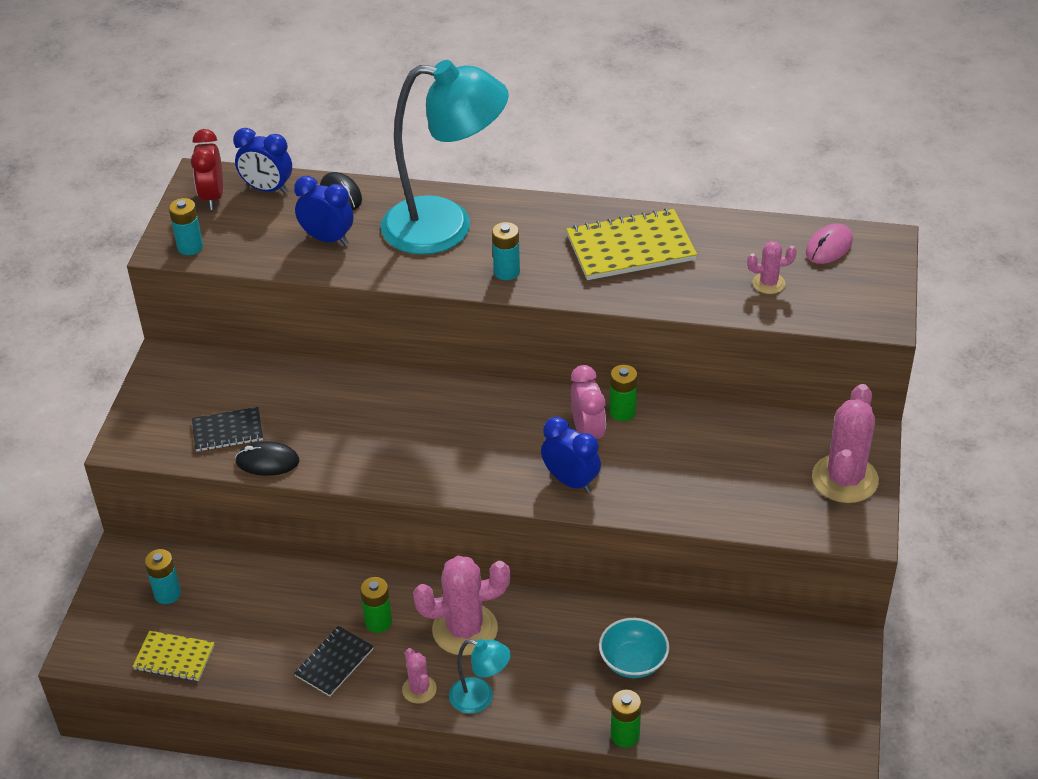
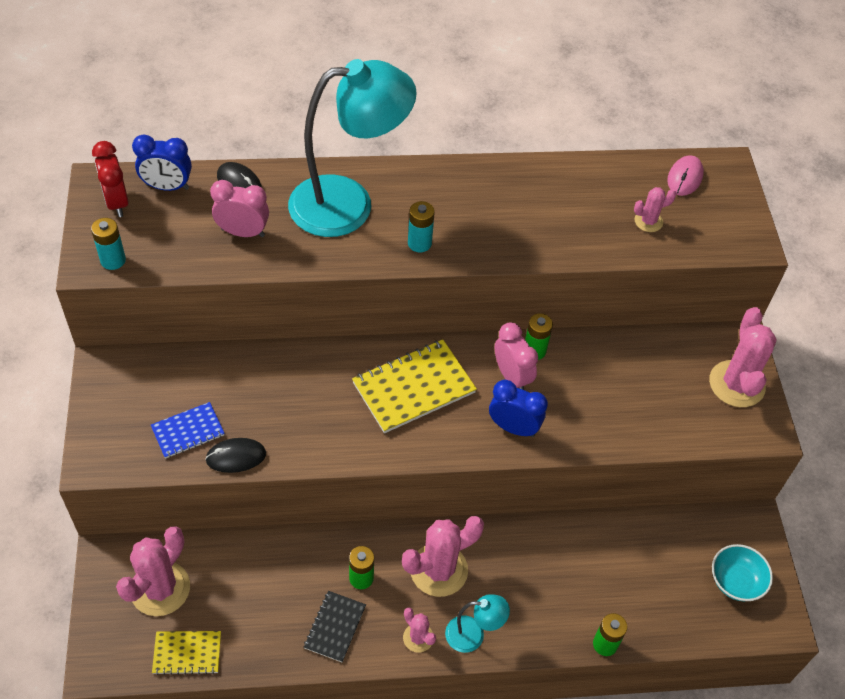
camera: 20 degrees left, 10 degrees up
turquoise battery [145,549,181,604] -> pink cactus [116,526,190,616]
black notebook [192,407,263,452] -> blue notebook [151,402,225,459]
blue clock [294,176,354,245] -> pink clock [210,180,269,237]
yellow notebook [566,208,697,280] -> yellow notebook moved to [352,339,477,433]
turquoise bowl [599,618,669,678] -> turquoise bowl moved to [712,544,773,601]

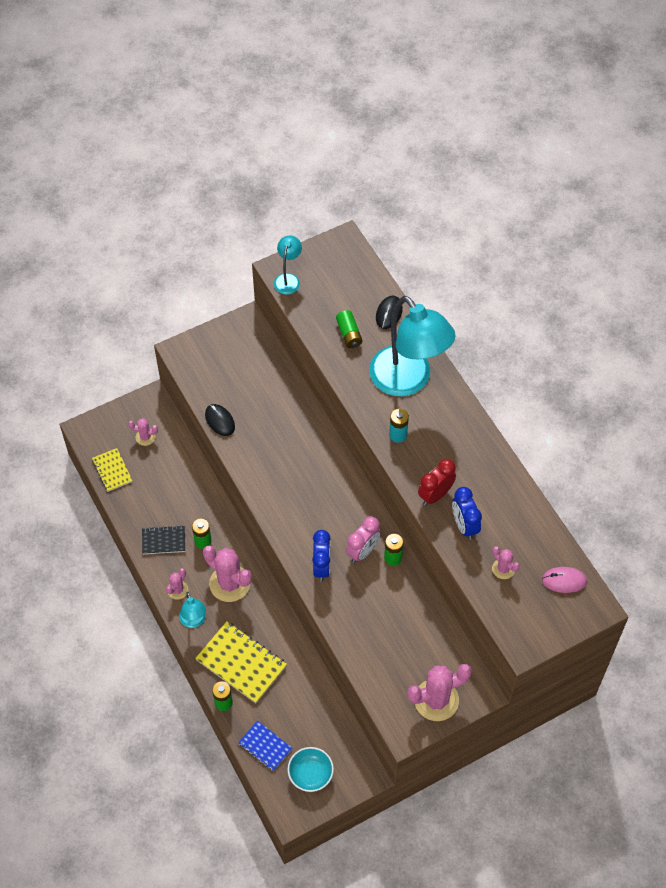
camera: 70 degrees right, 5 degrees up
turquoise battery [91,218,126,270] -> turquoise lamp [274,235,302,295]
red clock [92,141,129,217] -> red clock moved to [418,459,456,506]
pink cactus [116,526,190,616] -> pink cactus [128,418,158,446], size x0.51
blue clock [132,134,192,191] -> blue clock moved to [452,487,482,540]
blue notebook [151,402,225,459] -> blue notebook moved to [238,720,292,771]
pink clock [210,180,269,237] -> green battery [336,310,363,348]
yellow notebook [352,339,477,433] -> yellow notebook moved to [195,622,287,703]

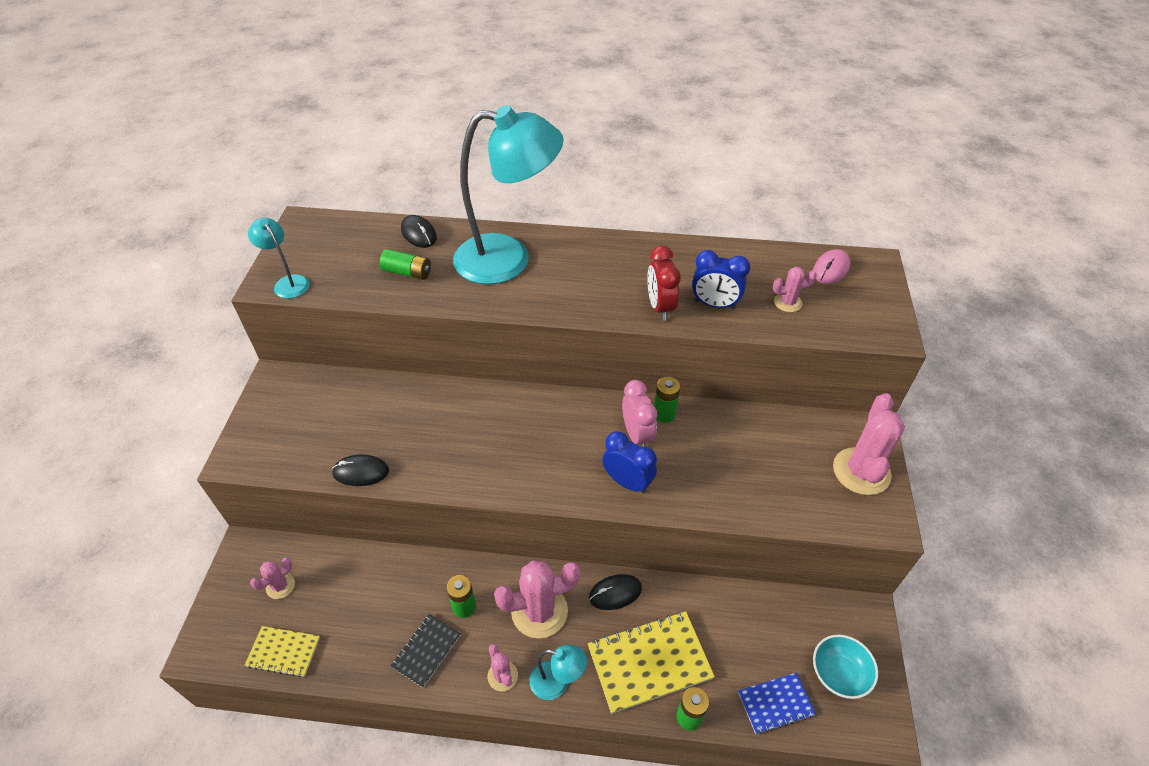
camera: 55 degrees left, 10 degrees down
turquoise battery [389,409,409,443] -> none
none -> black mouse [589,574,642,610]

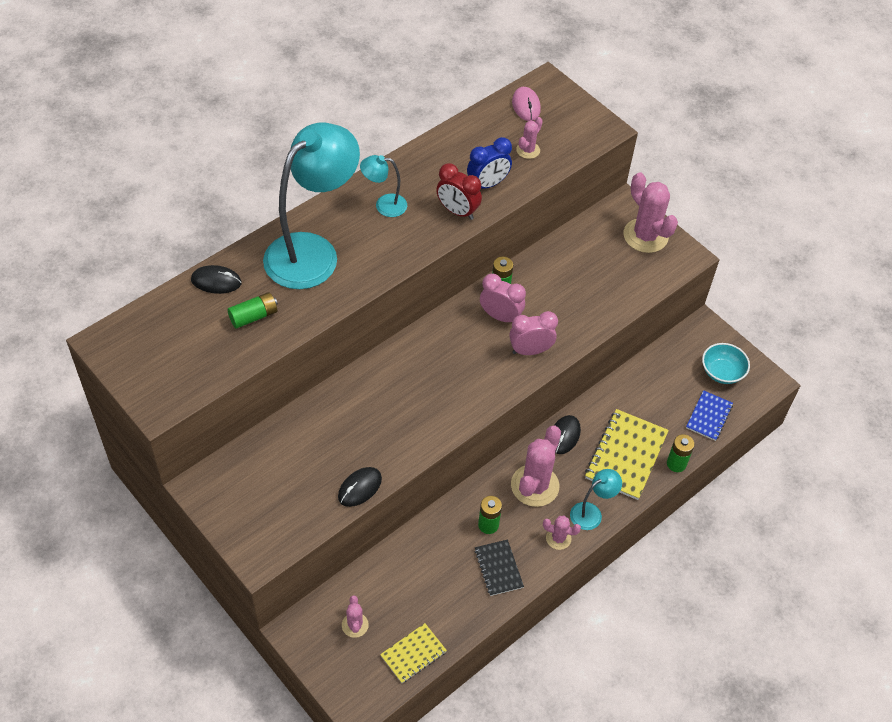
camera: 50 degrees left, 5 degrees up
turquoise lamp [248,218,309,299] -> turquoise lamp moved to [360,155,407,217]
blue clock [602,431,657,494] -> pink clock [509,311,558,355]

